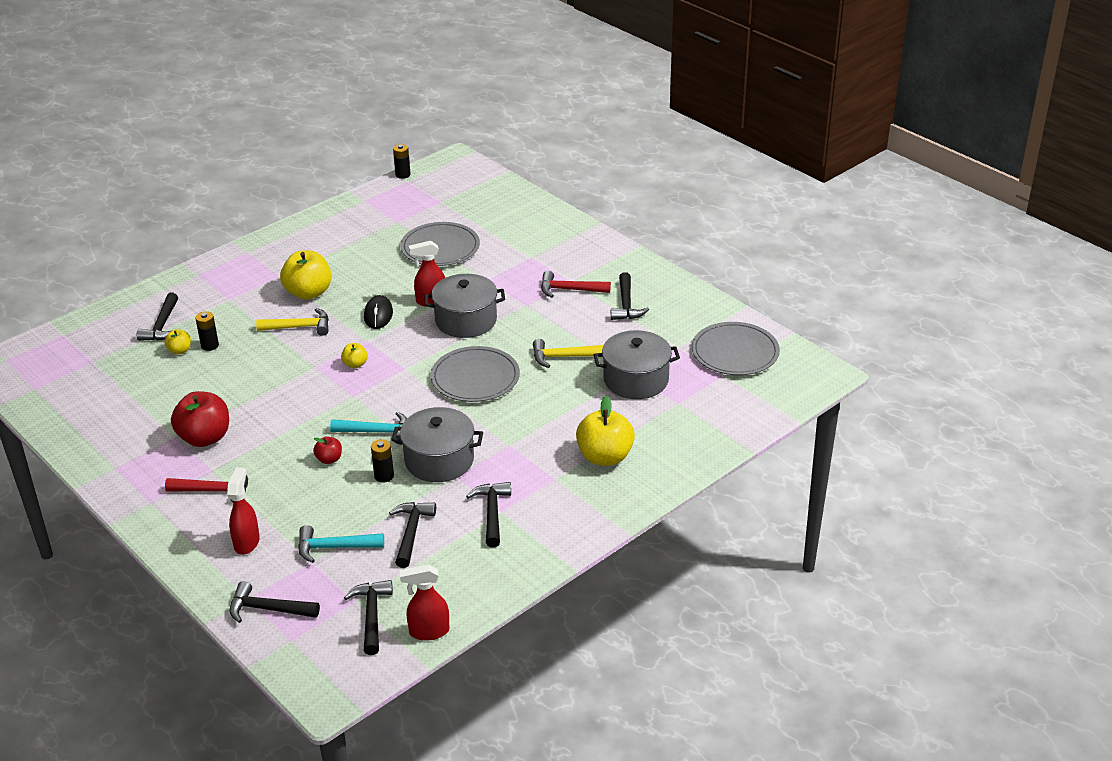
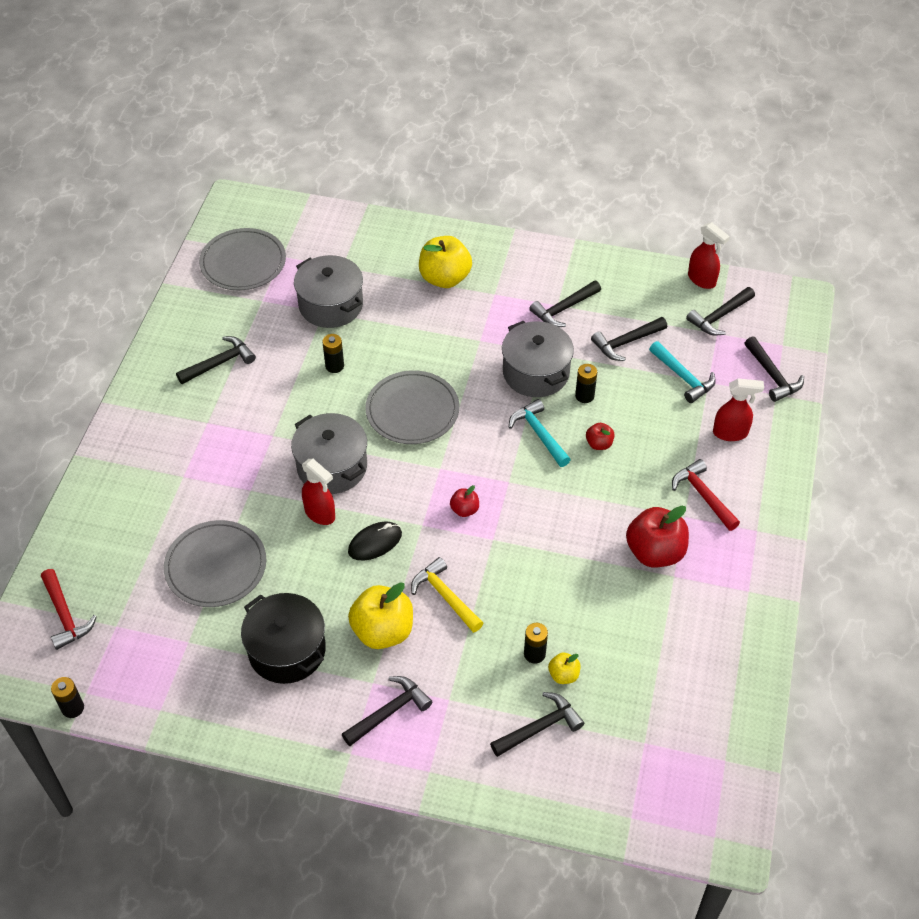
camera: 125 degrees left, 15 degrees up
red spray bottle [227,467,260,555] -> red spray bottle turned 150 degrees counterclockwise [713,378,764,441]
yellow apple [341,343,368,368] -> red apple [450,485,479,517]
yellow hammer [533,339,603,368] -> black battery [323,334,344,373]
red hammer [541,271,611,298] -> red hammer moved to [41,569,97,650]
none -> black pot [241,593,326,684]
none -> black hammer [342,676,432,746]

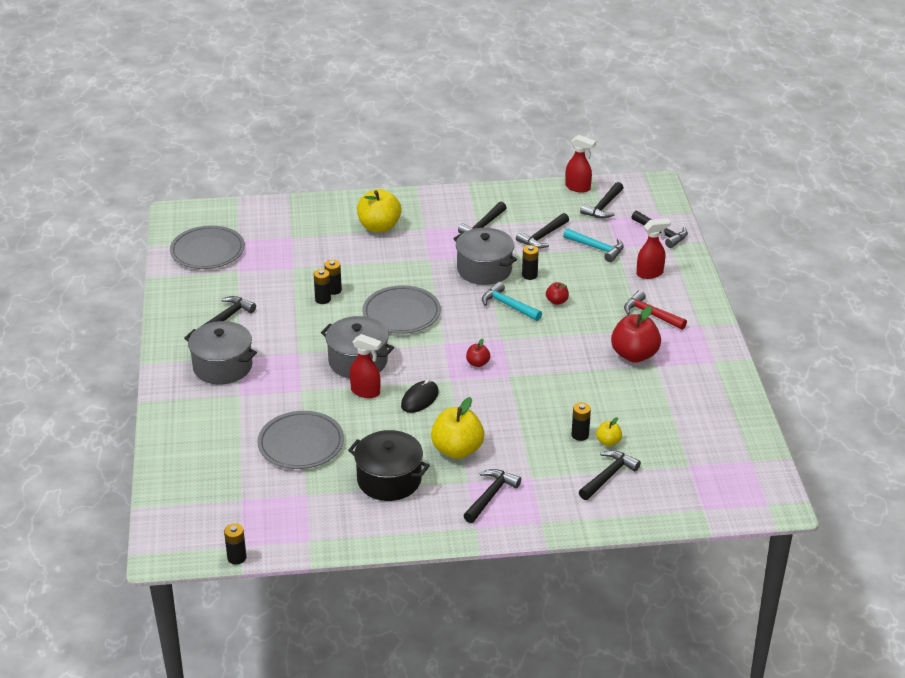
camera: 20 degrees left, 15 degrees down
red hammer [41,569,97,650] -> none
grey pot [294,255,363,328] -> grey pot moved to [184,321,257,384]
yellow hammer [411,557,483,633] -> none
none -> black battery [324,260,342,295]

